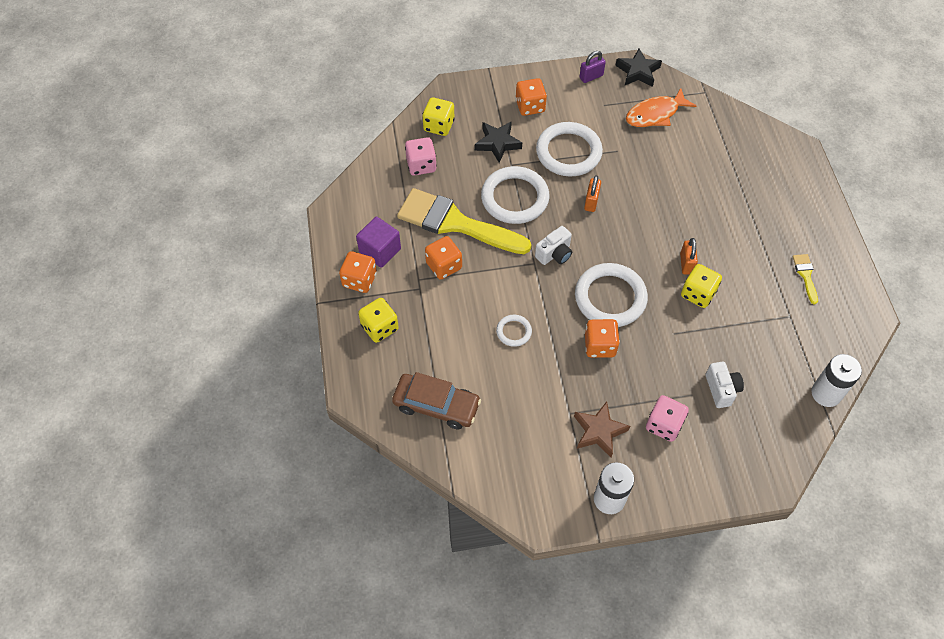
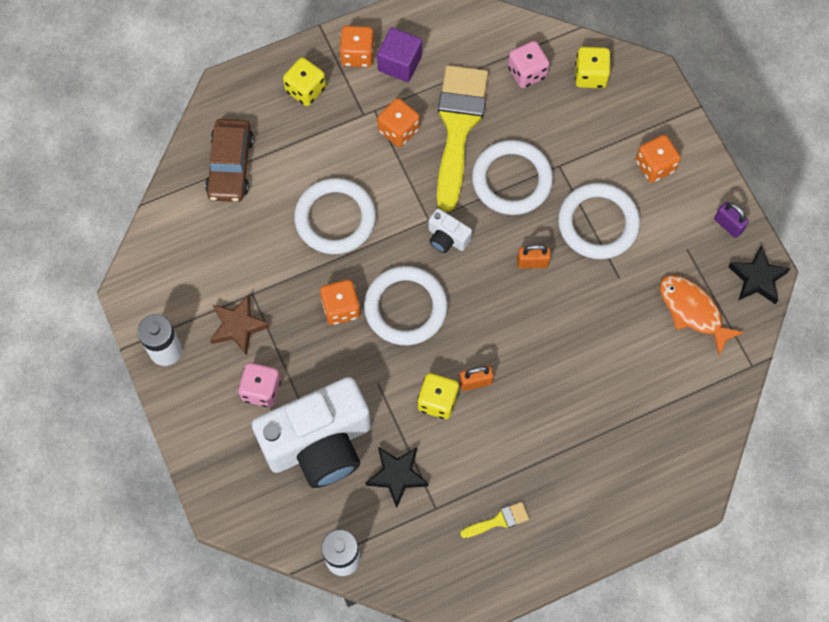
camera: 75 degrees right, 10 degrees up
black star [475,121,522,163] -> black star moved to [365,447,428,508]
white ring [496,315,532,347] -> white ring [294,178,376,254], size x2.08
white camera [706,362,744,408] -> white camera [252,377,371,488], size x2.43

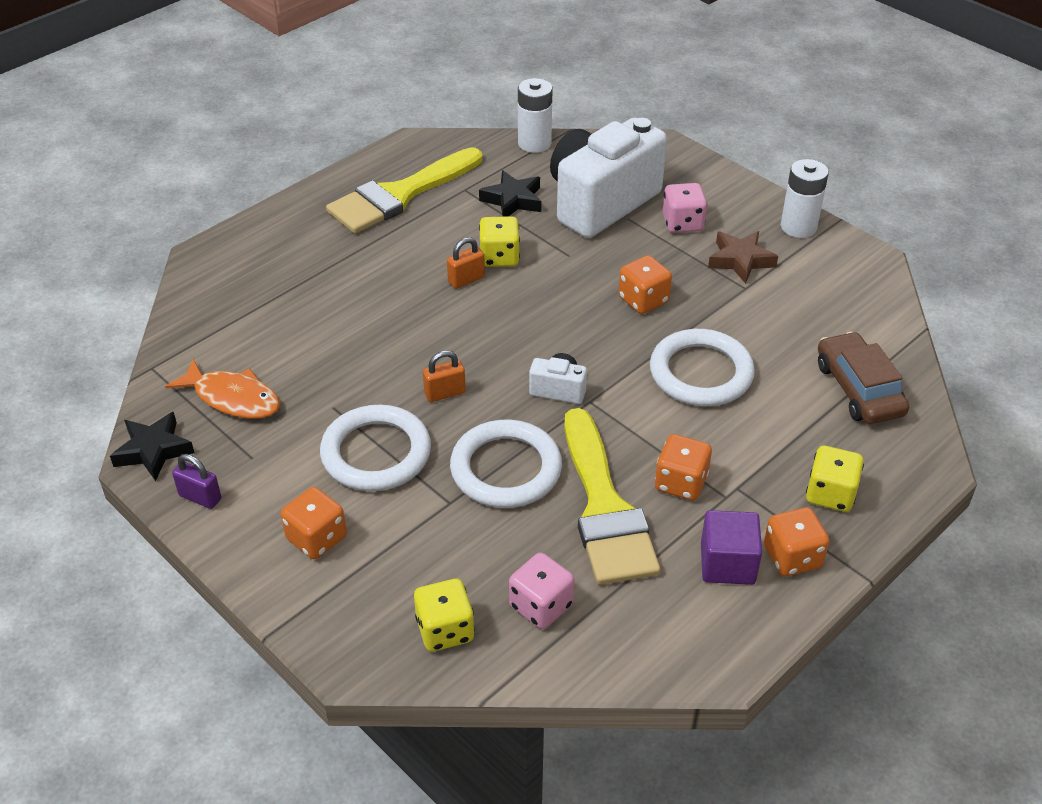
camera: 160 degrees right, 25 degrees down
white ring [364,266,448,345] -> none
yellow brush [460,502,529,538] -> yellow brush [326,147,482,233], size x2.48

